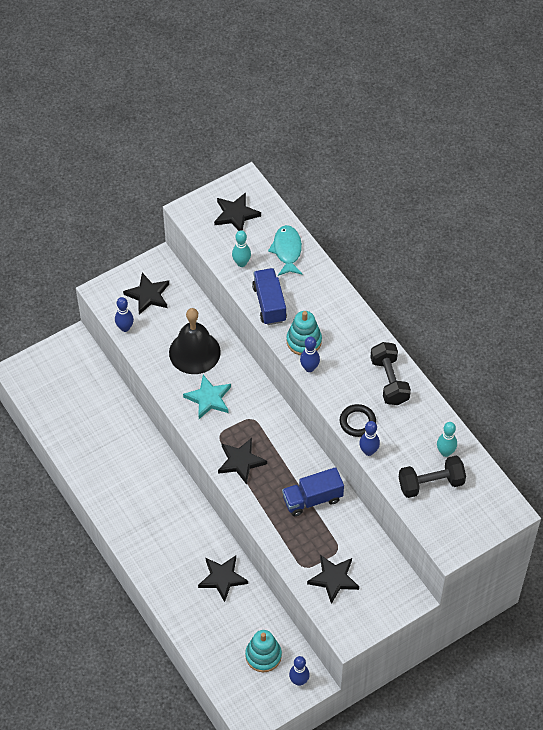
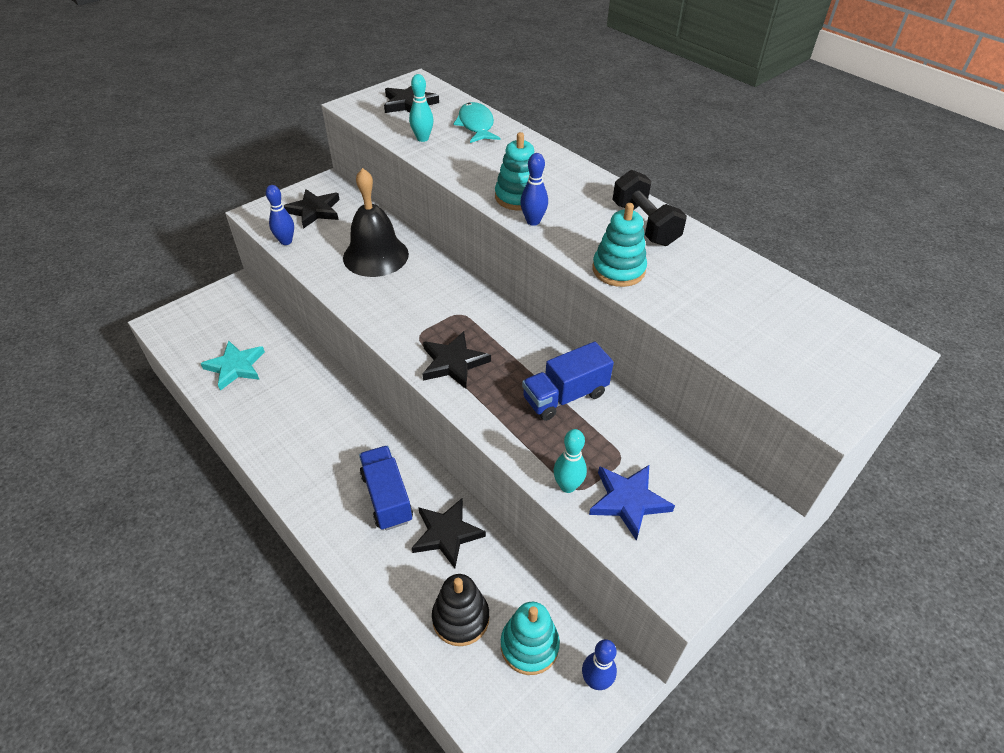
camera: 10 degrees left, 10 degrees down
turquoise star [183,375,231,419] -> turquoise star moved to [201,341,265,391]
blue truck [252,268,287,325] -> blue truck moved to [359,445,413,531]
black star [307,555,359,604] -> blue star [589,465,675,541]
black ring [340,404,376,437] -> turquoise stacking toy [592,203,647,287]
blue bowling pin [359,421,380,456] -> none
black dumbbell [399,456,466,498] -> none
turquoise bowling pin [437,422,457,457] -> turquoise bowling pin moved to [554,429,587,493]
none -> black stacking toy [432,574,489,646]

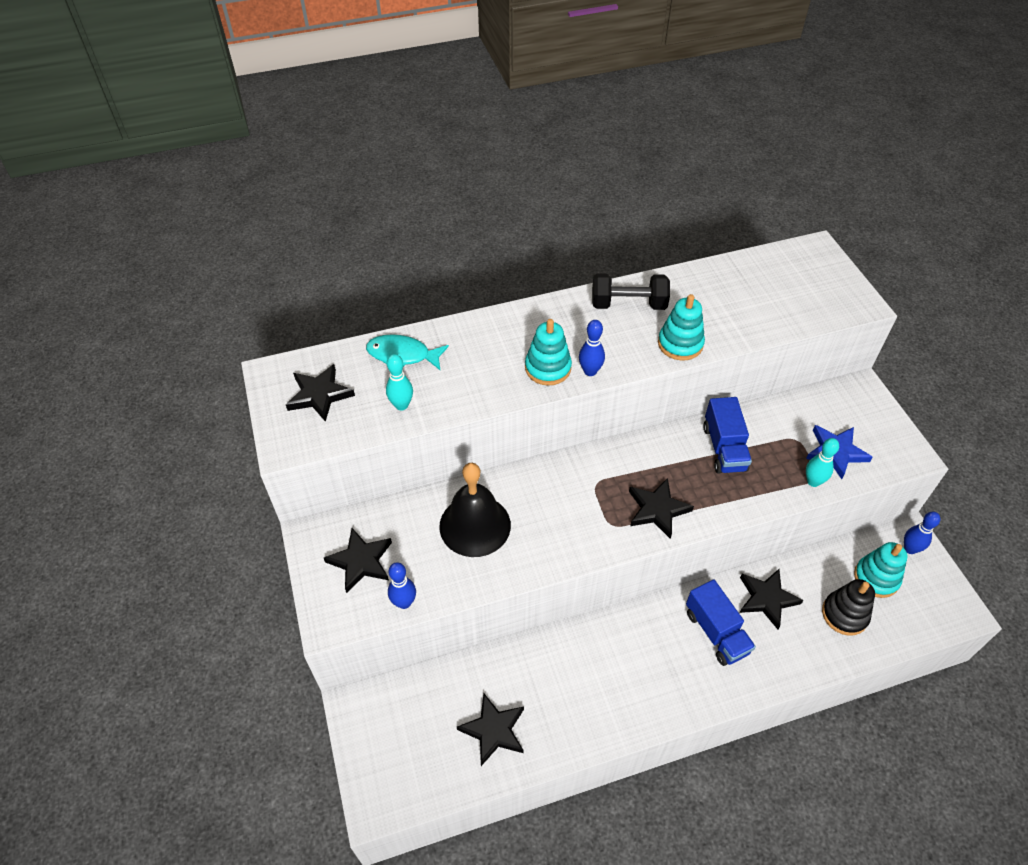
camera: 65 degrees left, 5 degrees up
turquoise star [201,341,265,391] -> black star [457,694,524,766]
blue truck [359,445,413,531] -> blue truck turned 120 degrees counterclockwise [686,579,756,666]

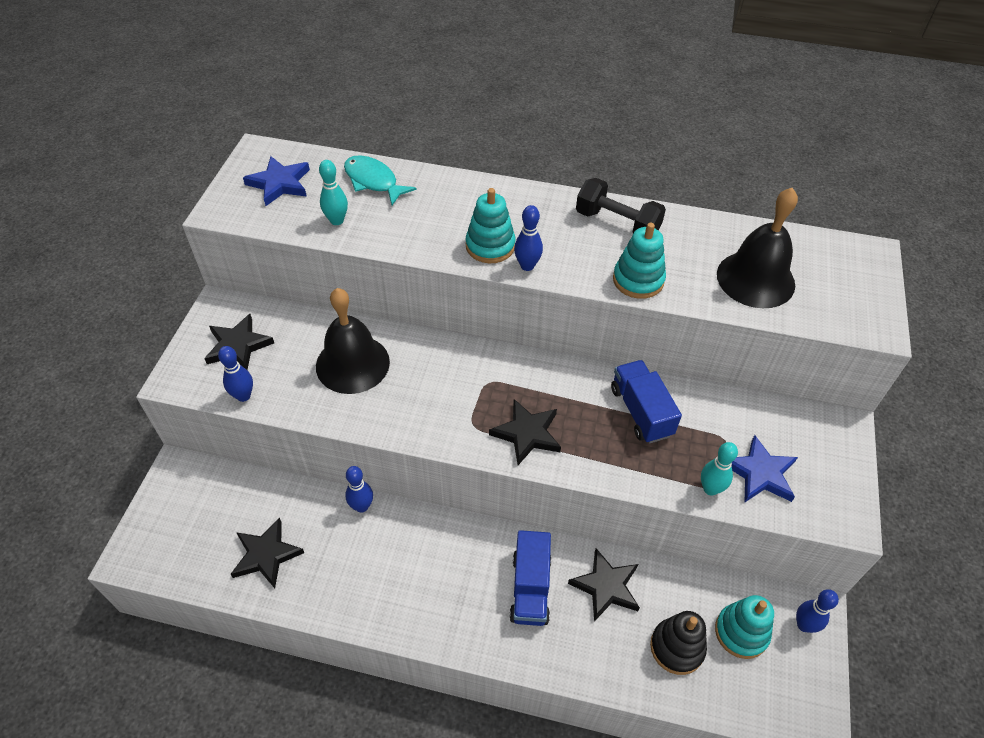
camera: 30 degrees right, 0 degrees up
black star [286,364,355,422] -> blue star [243,156,310,206]
blue truck [703,397,752,474] -> blue truck turned 135 degrees clockwise [611,360,682,443]
none -> blue bowling pin [345,466,373,513]
none -> black bell [717,188,798,308]

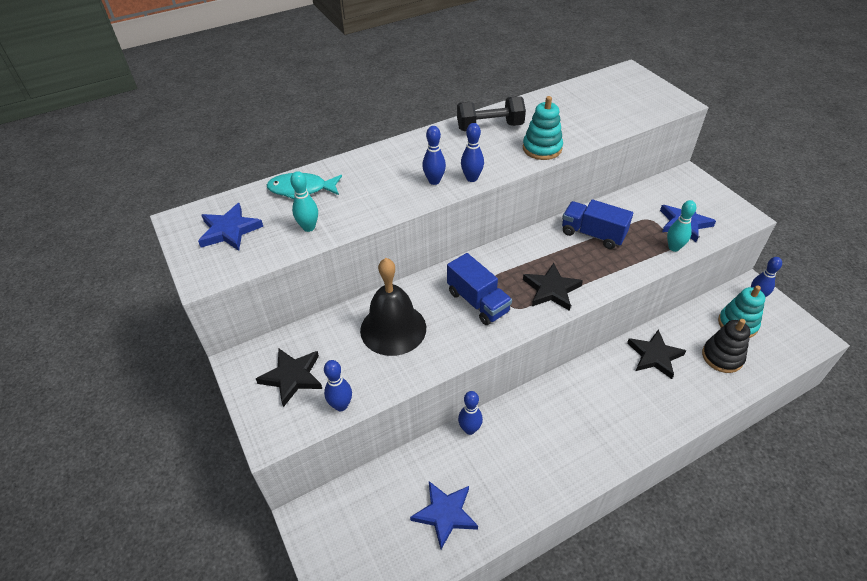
camera: 40 degrees left, 5 degrees down
black star [231,518,304,588] -> blue star [410,481,478,549]
turquoise stacking toy [466,188,516,263] -> blue bowling pin [422,126,446,185]
blue truck [510,530,551,626] -> blue truck moved to [447,253,512,325]
black bell [717,188,798,308] -> none

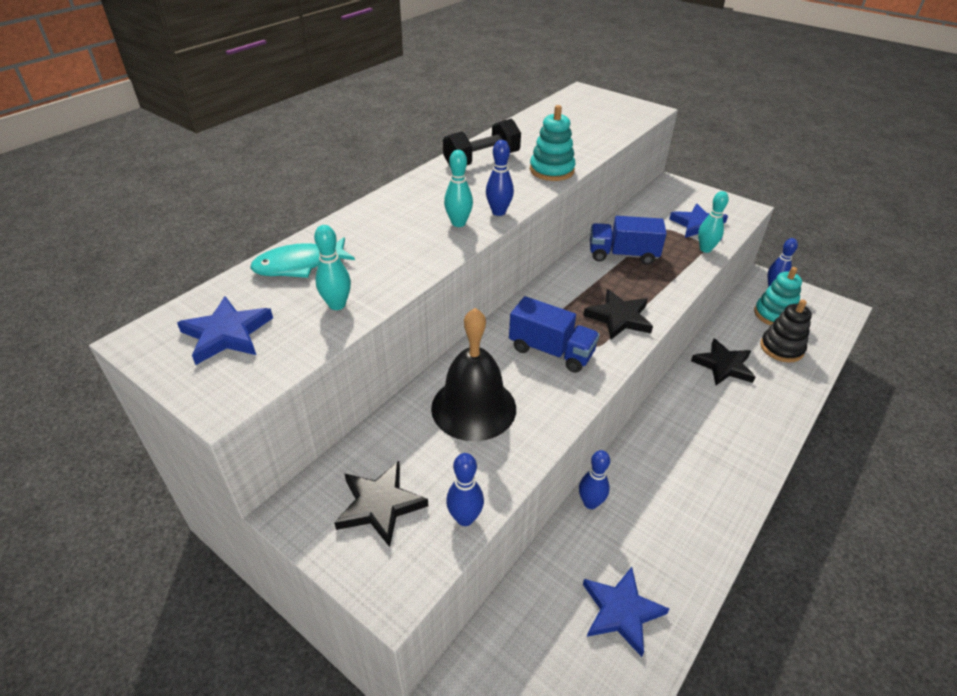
camera: 25 degrees left, 5 degrees down
blue bowling pin [422,126,446,185] -> turquoise bowling pin [444,150,473,227]

